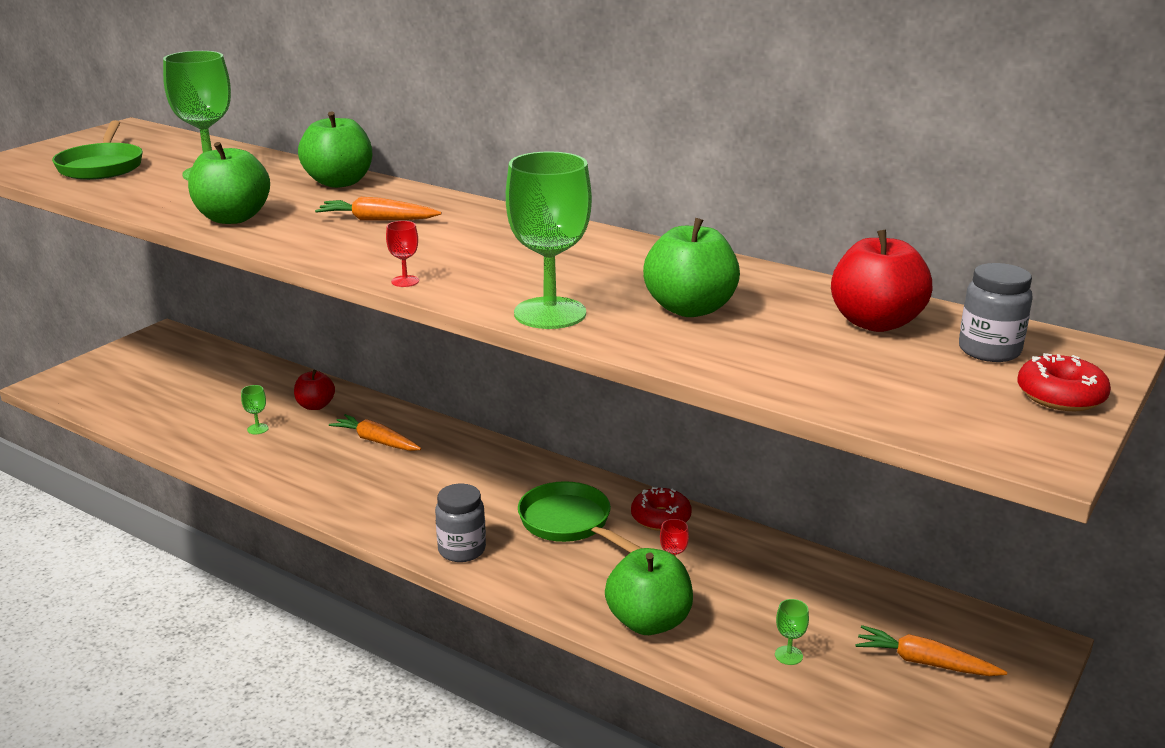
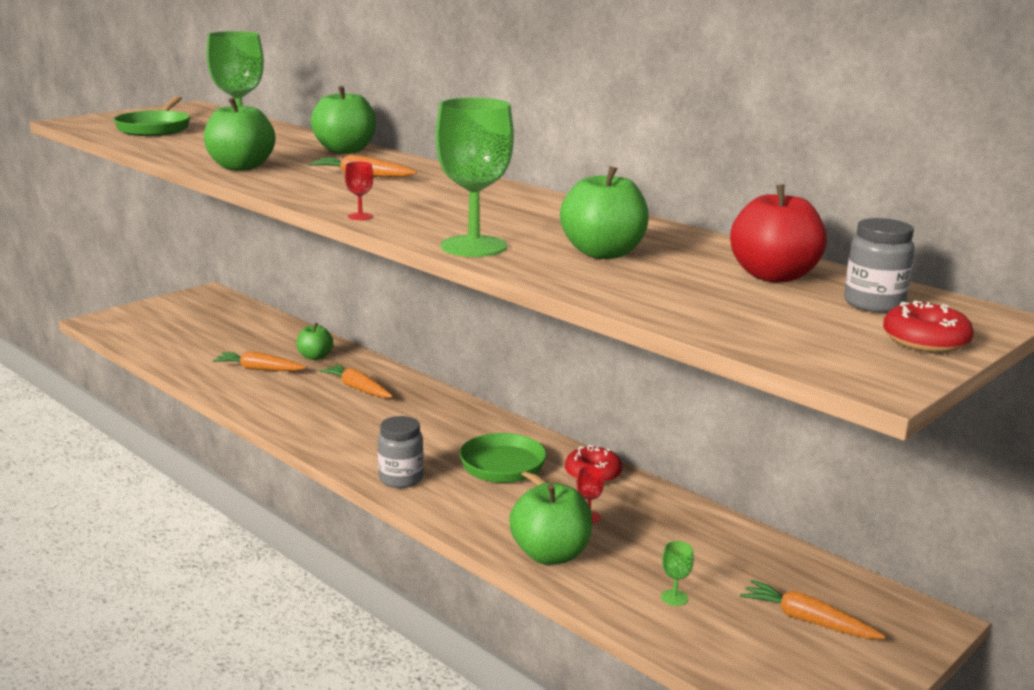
camera: 10 degrees right, 5 degrees down
green goblet [241,385,269,434] -> orange carrot [212,351,307,371]
red apple [294,370,335,410] -> green apple [296,323,333,360]

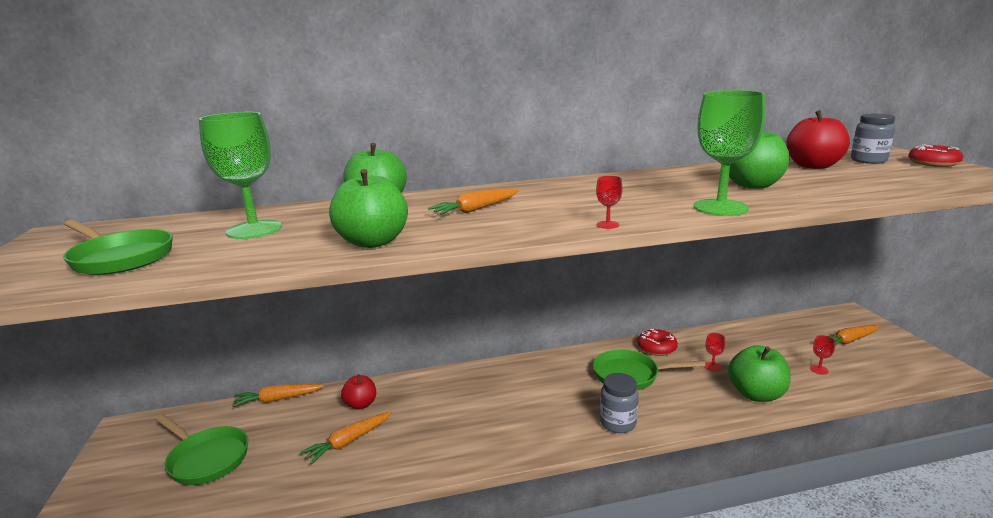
camera: 55 degrees left, 0 degrees up
green apple [296,323,333,360] -> red apple [341,374,376,410]
orange carrot [319,364,393,398] -> orange carrot moved to [232,384,324,407]
green goblet [661,541,694,606] -> red goblet [810,335,835,375]
none -> green pan [155,414,248,485]

